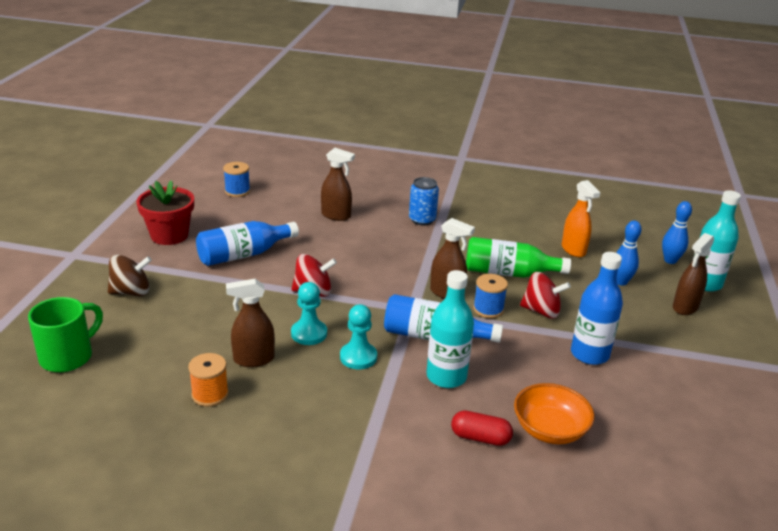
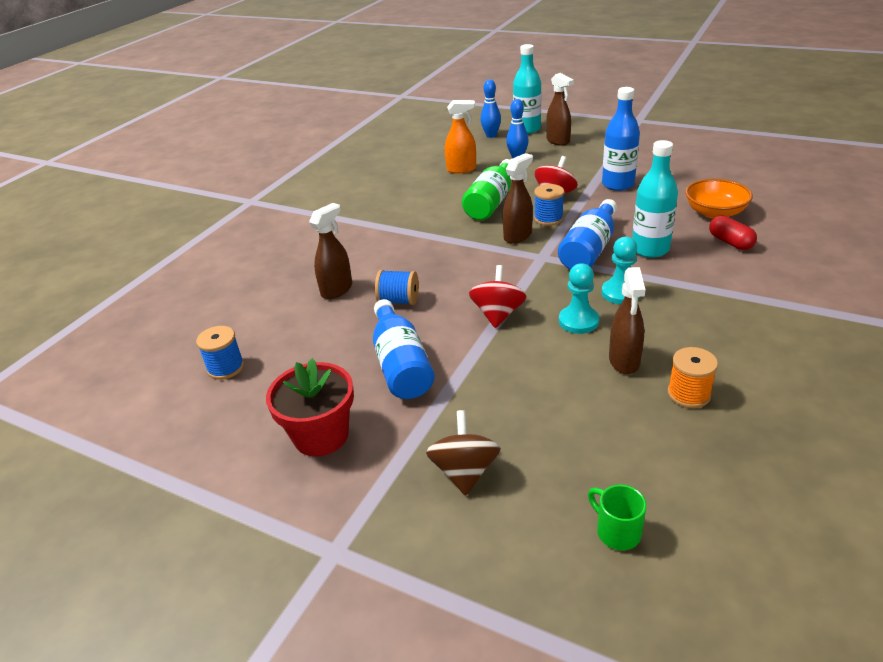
camera: 70 degrees left, 5 degrees up
green mug [28,297,103,373] -> green mug [588,485,647,550], size x0.60
blue can [409,177,439,225] -> none
red capsule [451,410,513,446] -> red capsule turned 60 degrees counterclockwise [709,215,757,250]
none -> blue spool [375,270,419,305]

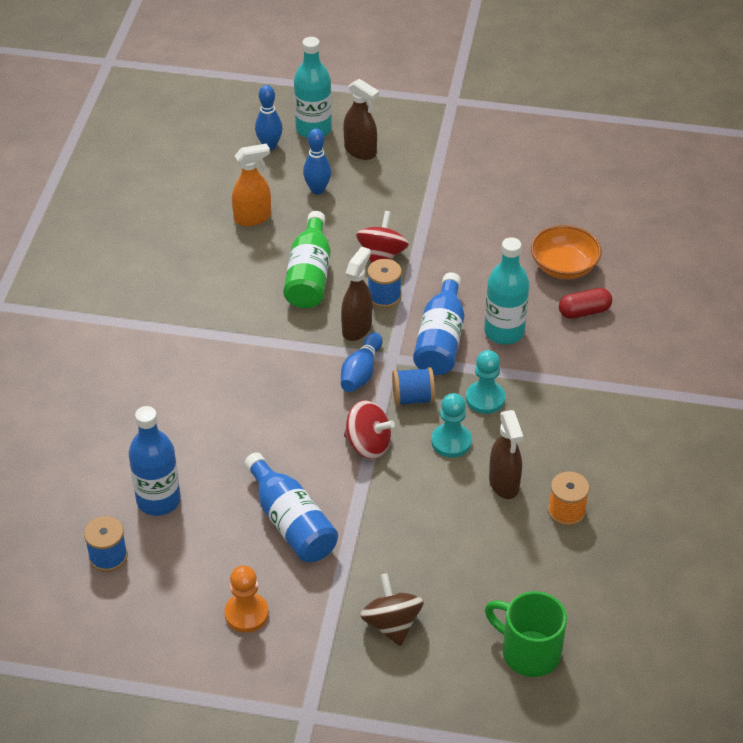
camera: 20 degrees left, 10 degrees up
red flower pot [266,358,354,457] -> orange pawn [224,565,269,633]
brown spray bottle [309,203,352,299] -> none
blue spool [375,270,419,305] -> blue spool moved to [392,367,435,406]
red spinning top [469,265,527,328] -> red spinning top turned 120 degrees clockwise [344,400,395,459]
green mug [588,485,647,550] -> green mug [485,591,567,677], size x1.68
blue bottle [602,87,640,191] -> blue bottle moved to [129,406,181,516]
red capsule [709,215,757,250] -> red capsule turned 60 degrees counterclockwise [559,288,612,319]
none -> blue bowling pin [341,332,383,392]

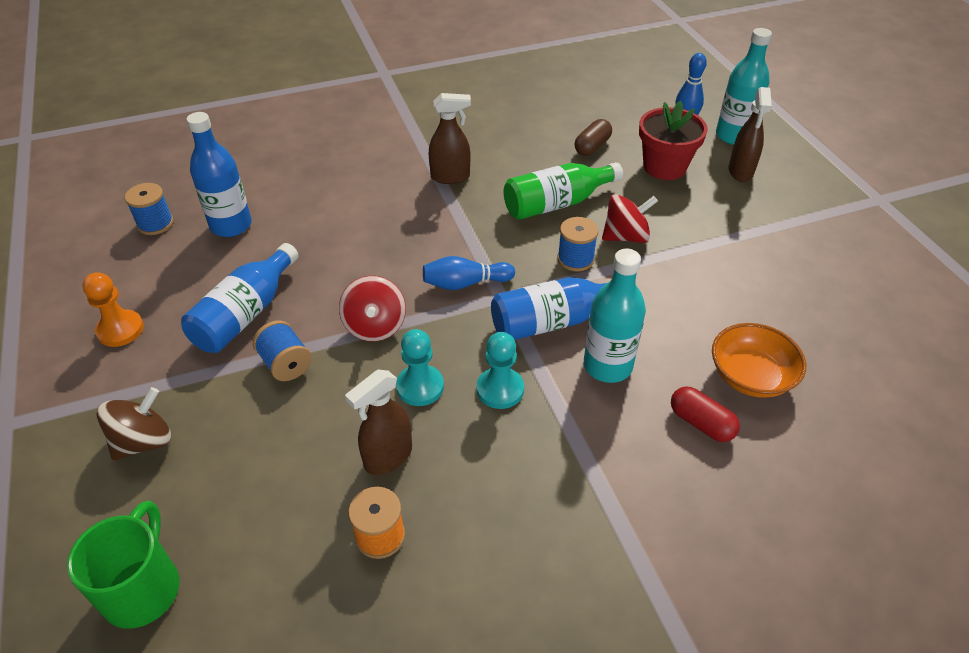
camera: 60 degrees right, 0 degrees up
orange spray bottle [232,144,271,226] -> brown capsule [575,119,612,156]
blue bowling pin [303,129,331,194] -> red flower pot [639,101,708,180]
brown spray bottle [341,246,372,341] -> brown spray bottle moved to [429,93,471,184]
blue spool [392,367,435,406] -> blue spool moved to [253,320,312,381]

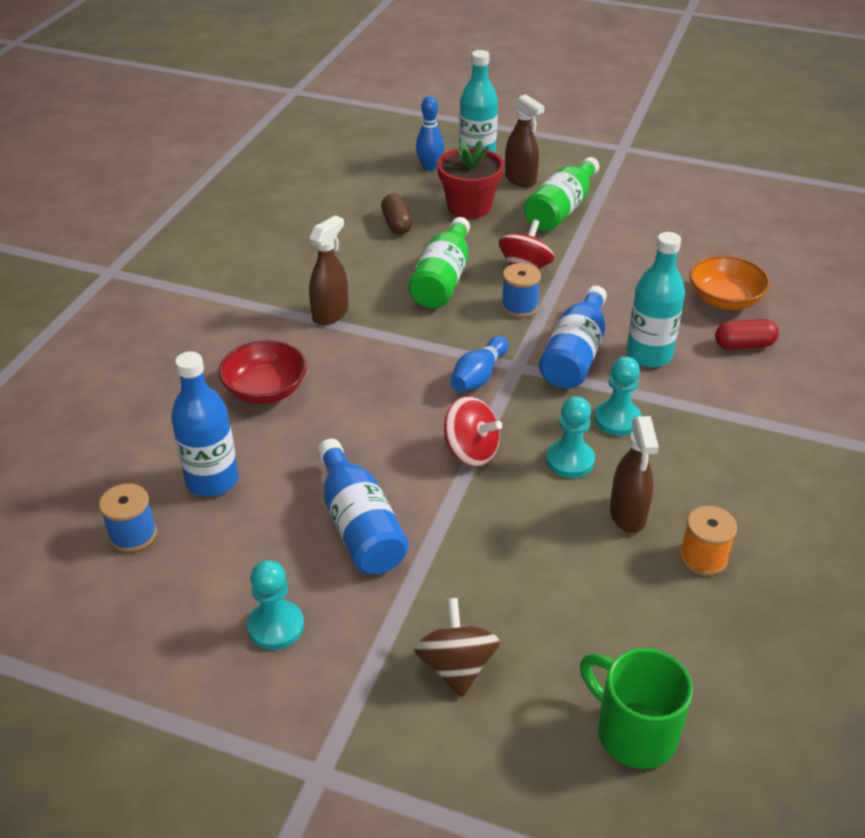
camera: 50 degrees left, 5 degrees down
orange pawn [82,272,144,347] -> turquoise pawn [247,560,304,650]
blue spool [253,320,312,381] -> none
none -> red bowl [218,340,307,404]
none -> green bottle [524,157,599,231]

